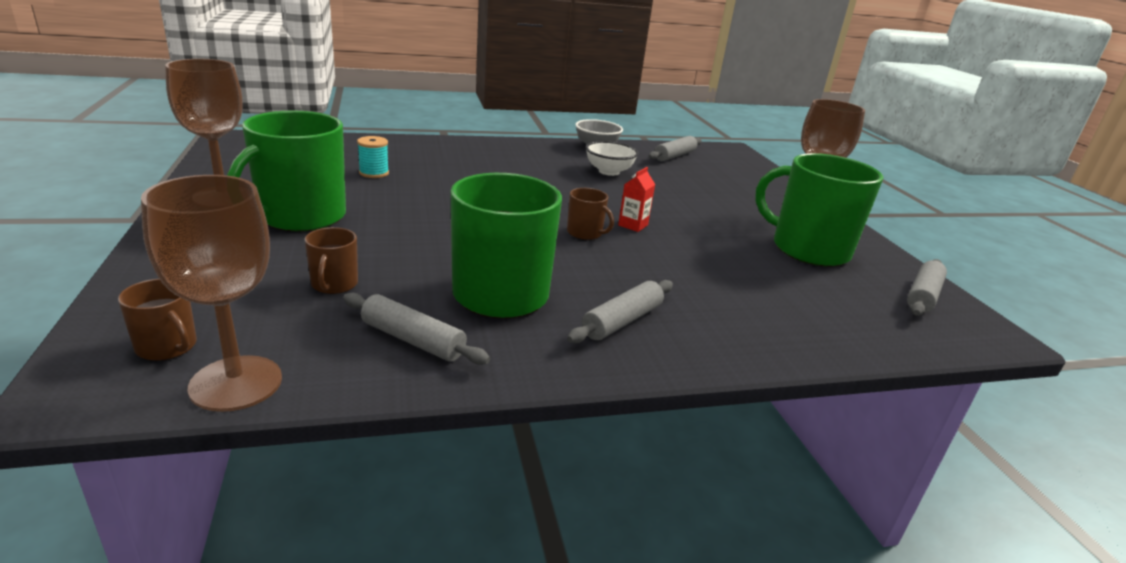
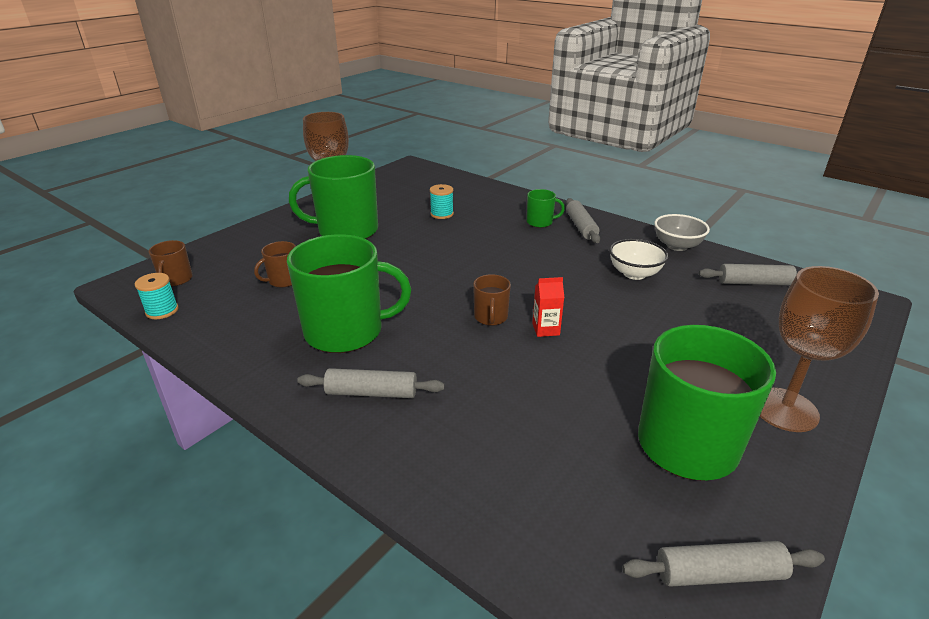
camera: 55 degrees right, 5 degrees up
brown goblet [141,175,282,412] -> turquoise spool [135,273,179,319]
grey rolling pin [343,293,490,365] -> grey rolling pin moved to [566,198,600,243]
none -> green mug [527,189,565,228]

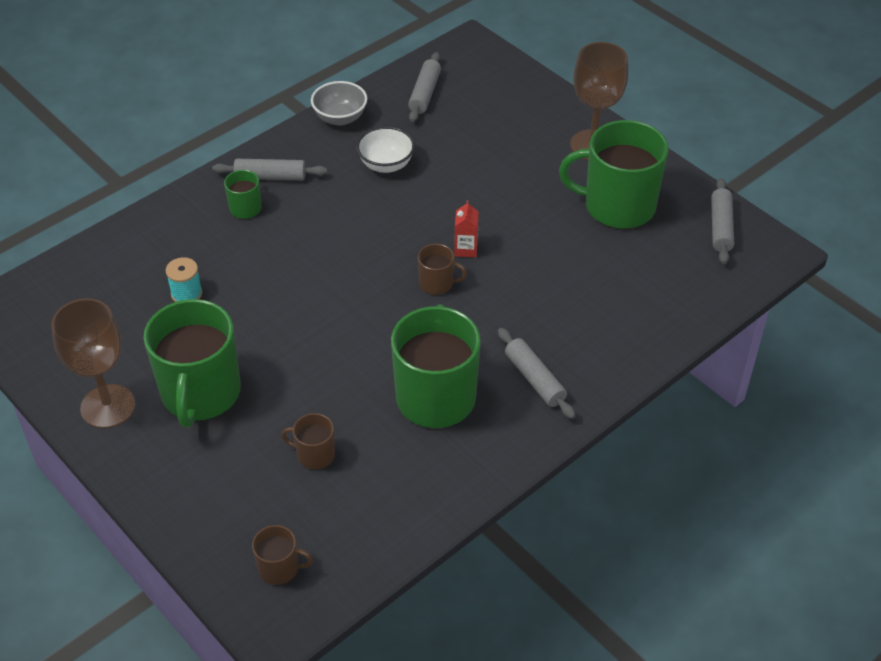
camera: 80 degrees left, 15 degrees up
turquoise spool [135,273,179,319] -> none
brown mug [254,241,296,287] -> brown mug turned 135 degrees clockwise [282,413,335,470]
grey rolling pin [297,368,444,398] -> grey rolling pin turned 45 degrees counterclockwise [498,328,576,419]

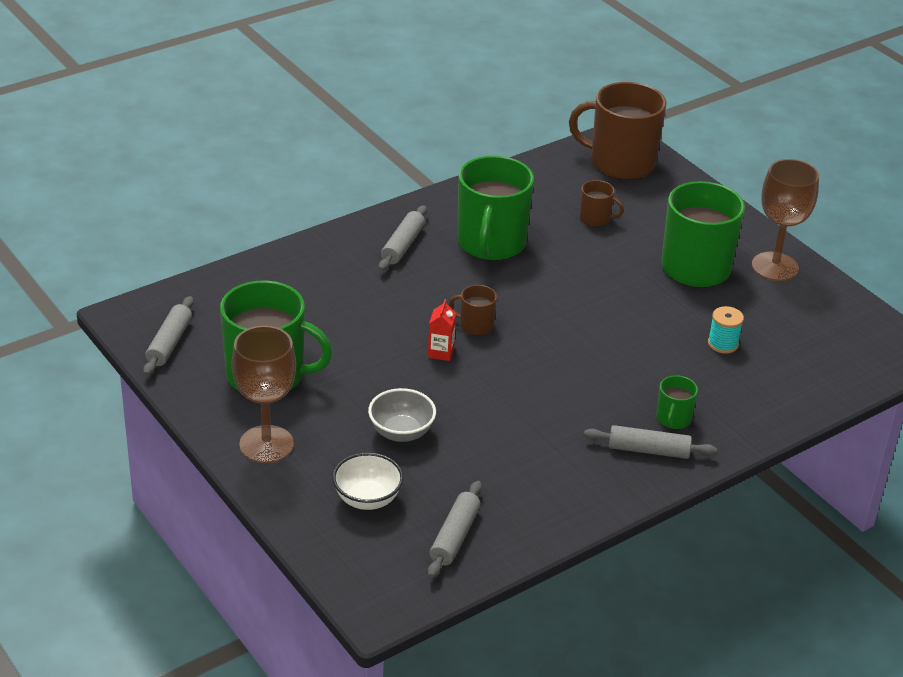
camera: 175 degrees left, 10 degrees down
brown mug [252,525,313,585] -> brown mug [569,82,667,180], size x2.19
grey bowl [311,81,367,126] -> grey bowl moved to [368,388,436,442]
white bowl [356,126,415,173] -> white bowl moved to [332,453,404,510]
grey rolling pin [498,328,576,419] -> grey rolling pin turned 45 degrees clockwise [379,205,427,271]

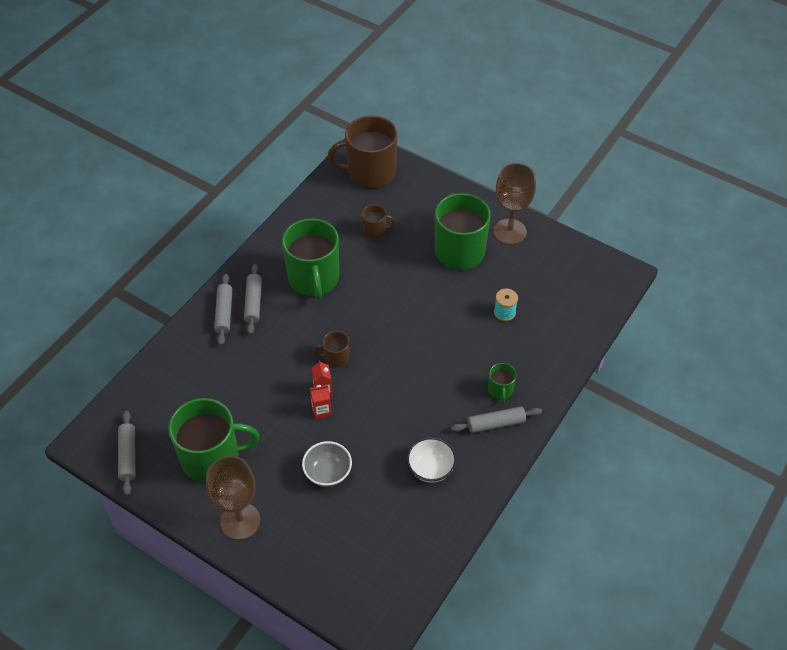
camera: 20 degrees left, 15 degrees up
white bowl [332,453,404,510] -> white bowl moved to [407,437,457,483]
grey rolling pin [428,481,482,578] -> grey rolling pin moved to [214,274,232,345]
none -> red carton [310,385,332,419]

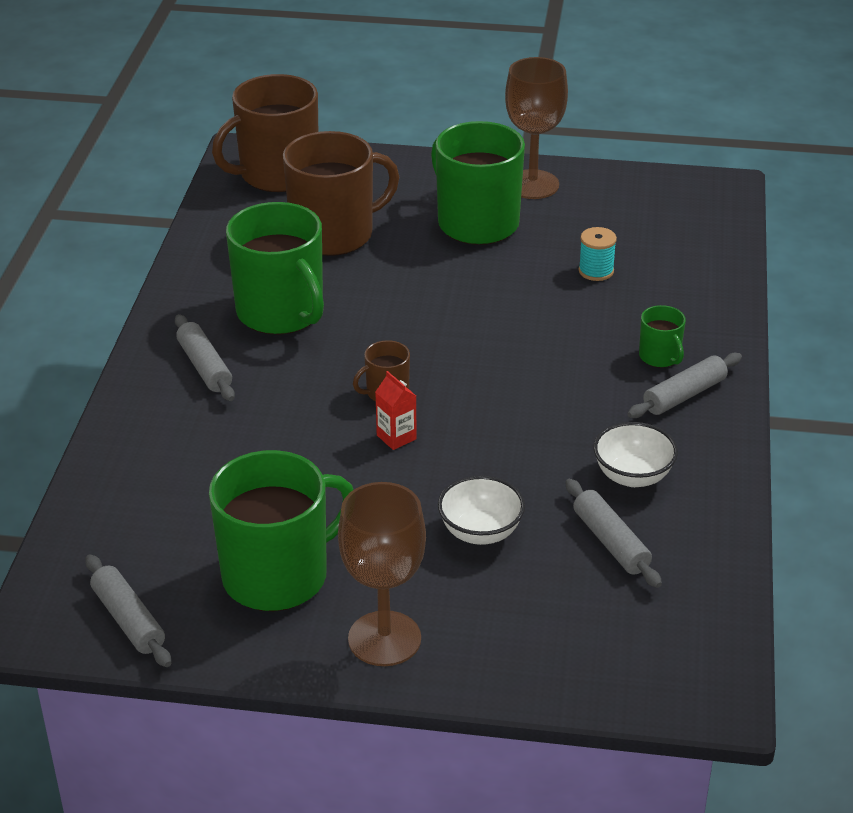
camera: 25 degrees left, 15 degrees down
grey rolling pin [214,274,232,345] -> grey rolling pin moved to [565,479,662,588]
grey bowl [302,441,352,487] -> white bowl [438,475,525,545]
red carton [310,385,332,419] -> none
brown mug [362,204,395,239] -> brown mug [283,131,399,256], size x2.19

